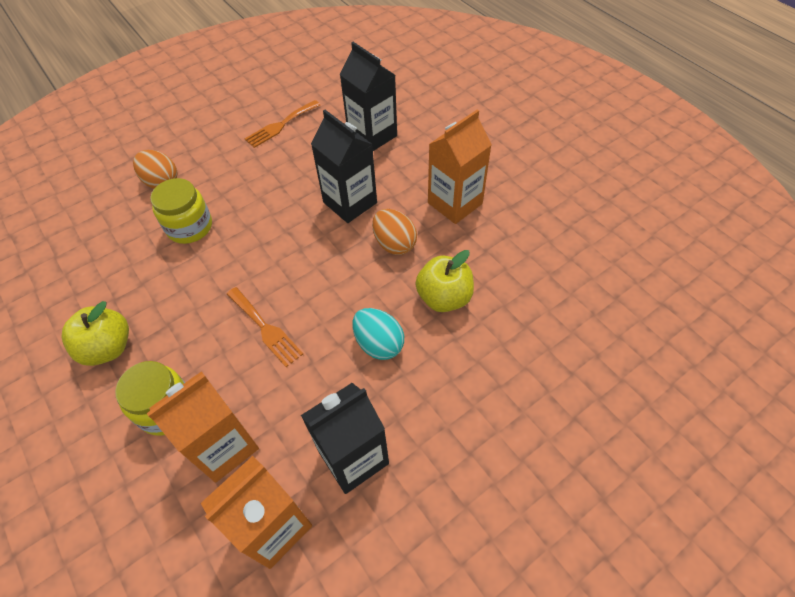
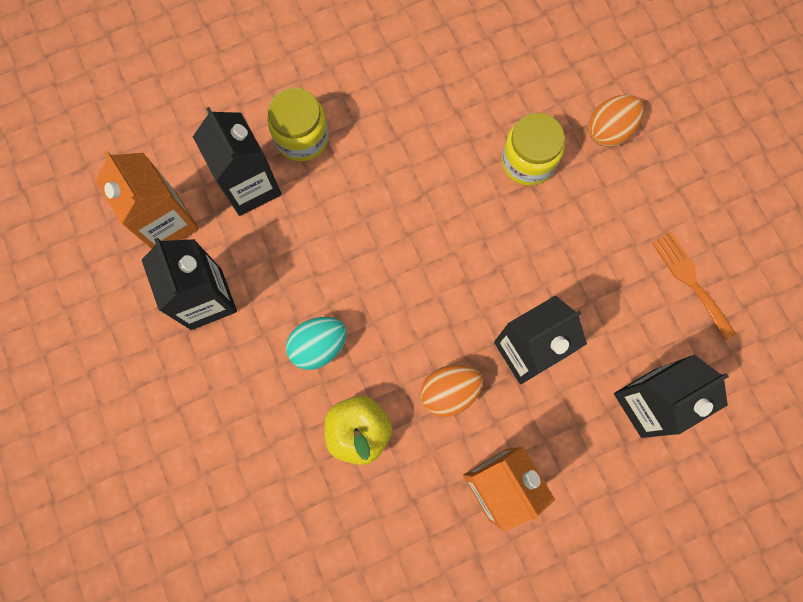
camera: 100 degrees right, 20 degrees up
yellow apple [61,301,129,366] -> none
orange carton [147,371,259,483] -> black carton [193,107,282,216]
orange fork [227,287,303,367] -> none

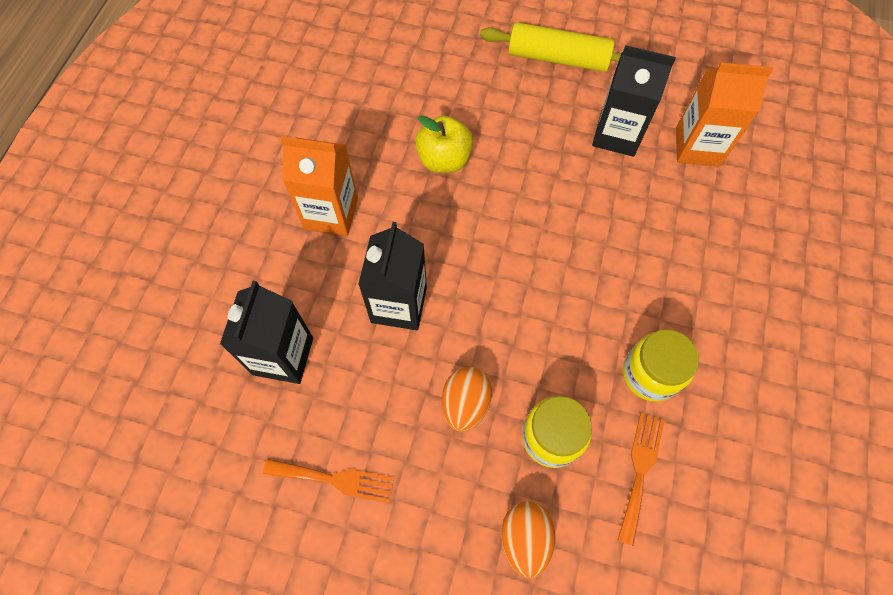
camera: 130 degrees right, 10 degrees down
black carton [193,107,282,216] -> none
yellow jar [267,88,329,161] -> yellow jar moved to [623,330,699,402]
turquoise egg [286,317,347,370] -> none
orange egg [420,365,483,417] -> orange egg moved to [442,367,492,432]
none -> yellow rolling pin [480,22,621,72]
none -> orange fork [617,412,665,546]

